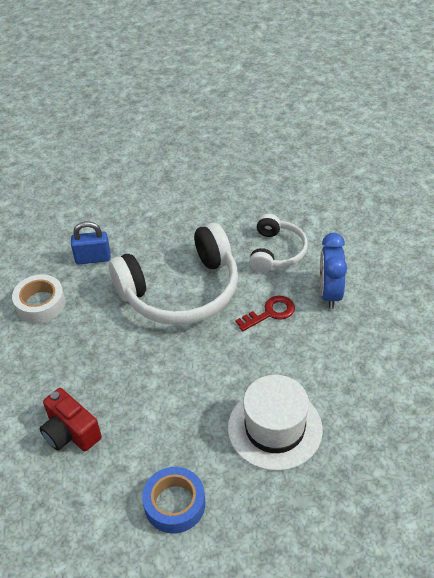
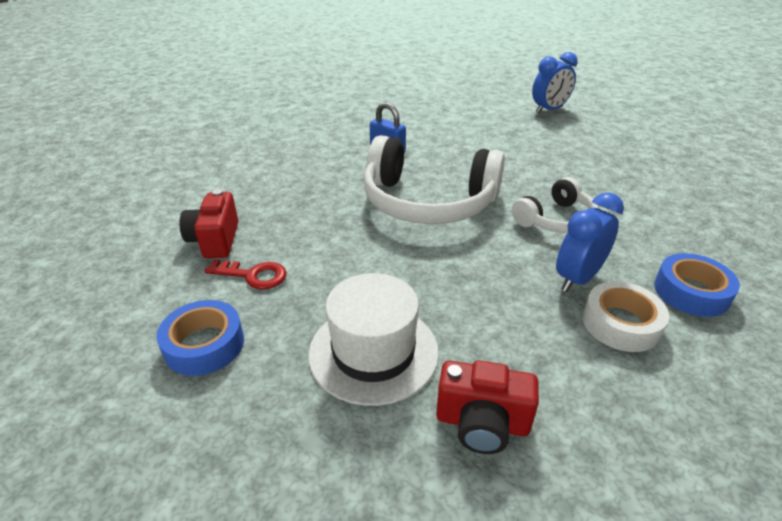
camera: 40 degrees right, 10 degrees down
white tape [12,275,65,323] -> white tape moved to [583,281,669,352]
red key [236,296,295,331] -> red key moved to [205,259,287,289]
none -> red camera [436,360,539,454]
none -> blue clock [532,52,578,113]
none -> blue tape [654,253,740,317]

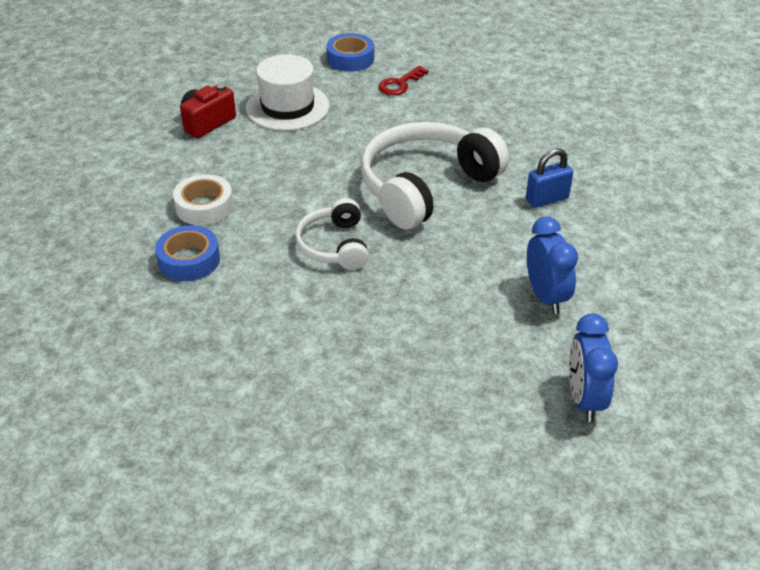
camera: 120 degrees right, 5 degrees up
red camera [179,189,238,258] -> none
blue clock [556,192,624,292] -> blue clock moved to [527,217,578,314]

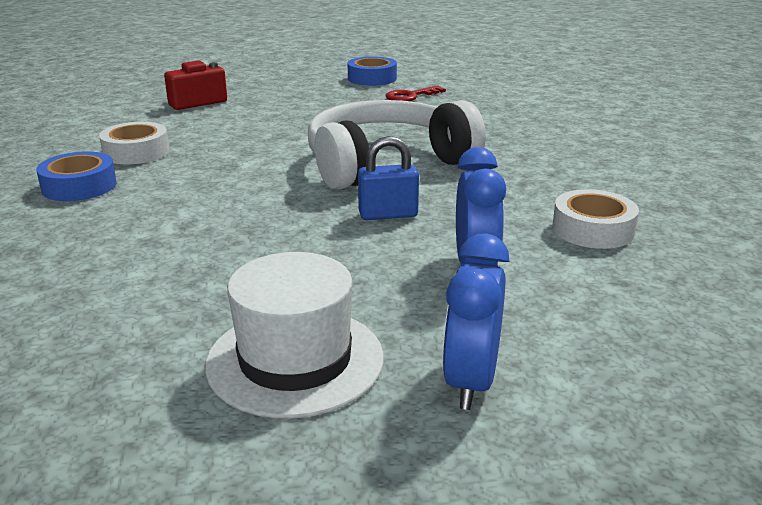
camera: 15 degrees right, 15 degrees down
white hat [246,54,330,131] -> white hat moved to [205,252,384,418]
white headphones [295,198,369,270] -> none
blue padlock [526,148,573,208] -> blue padlock moved to [358,136,419,220]
none -> white tape [552,189,639,249]

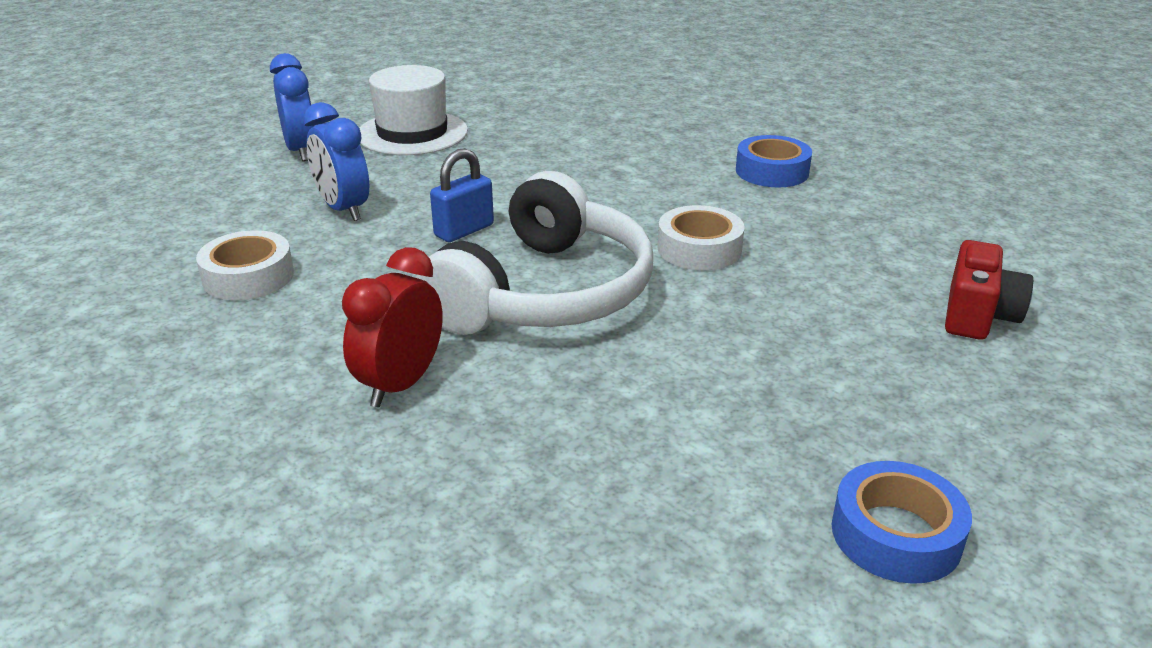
camera: 145 degrees right, 5 degrees up
white tape [99,122,169,164] -> white tape moved to [657,205,745,270]
red key [385,85,446,101] -> none
none -> red clock [342,247,443,408]

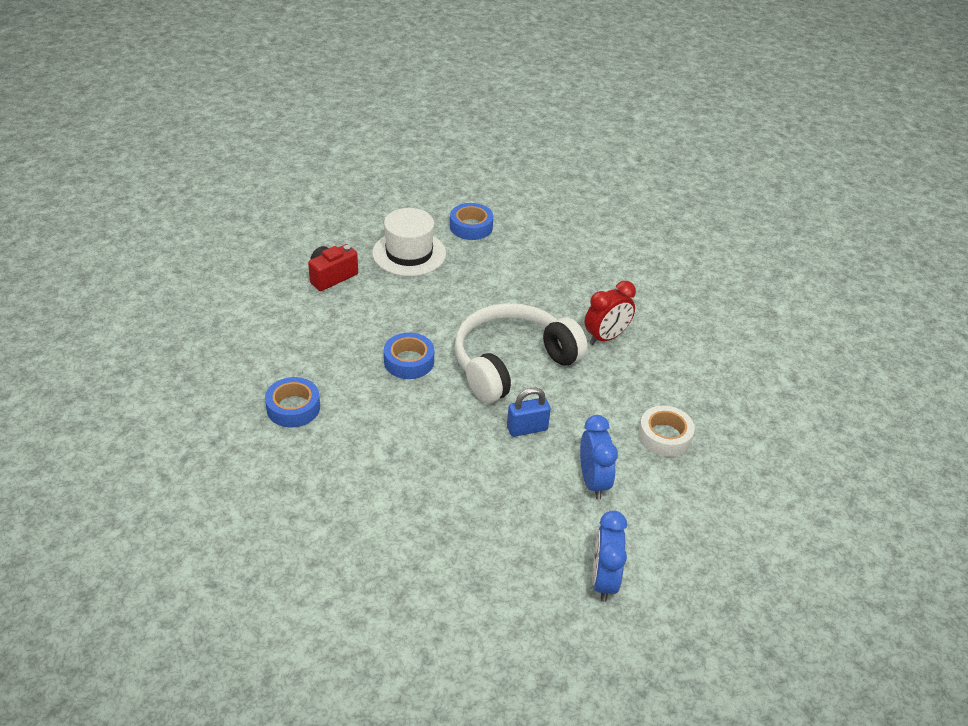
camera: 155 degrees left, 10 degrees up
white hat [360,65,468,155] -> white hat moved to [372,208,446,276]
white tape [657,205,745,270] -> blue tape [384,333,434,379]

